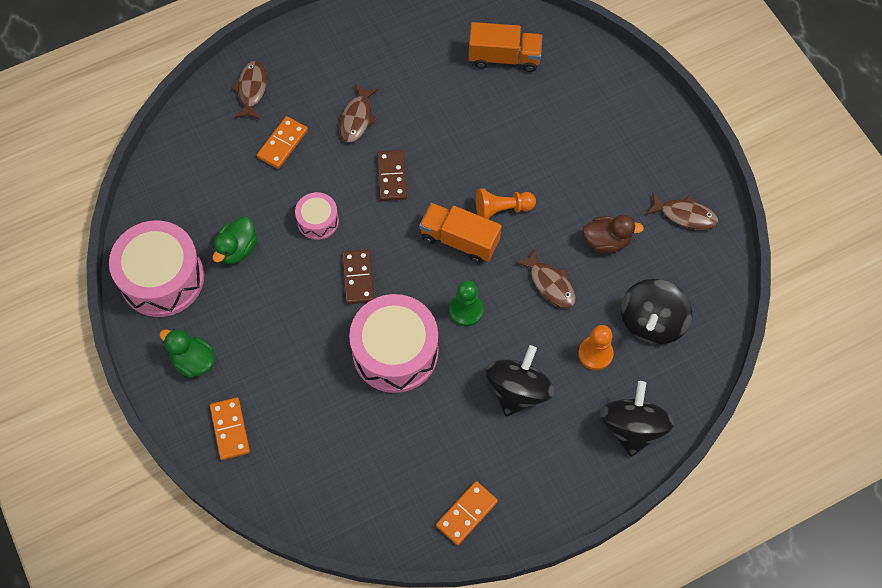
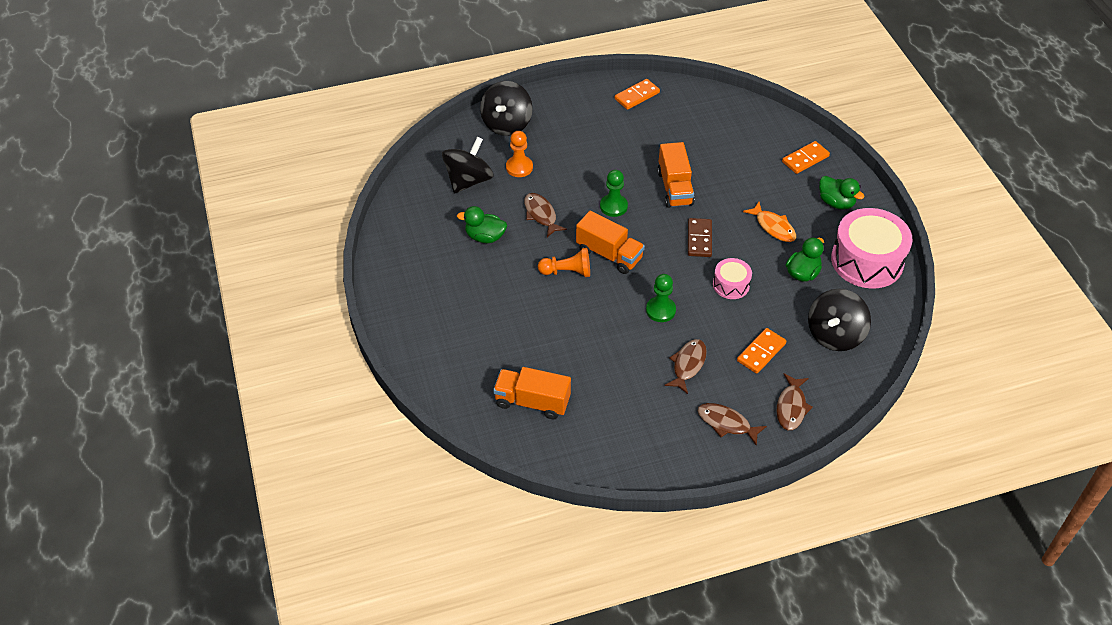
camera: 170 degrees left, 15 degrees down
orange domino [210,398,250,460] -> orange domino turned 60 degrees clockwise [782,141,830,174]
pink drum [349,294,438,393] -> orange truck [657,142,695,208]
brown domino [377,150,407,201] -> green pawn [646,274,676,322]
black spinning top [486,345,555,416] -> black spinning top moved to [808,289,871,351]
brown duck [582,215,644,253] -> green duck [457,206,507,243]
brown fish [646,192,719,230] -> brown fish moved to [698,403,767,446]
none -> orange fish [743,202,796,242]

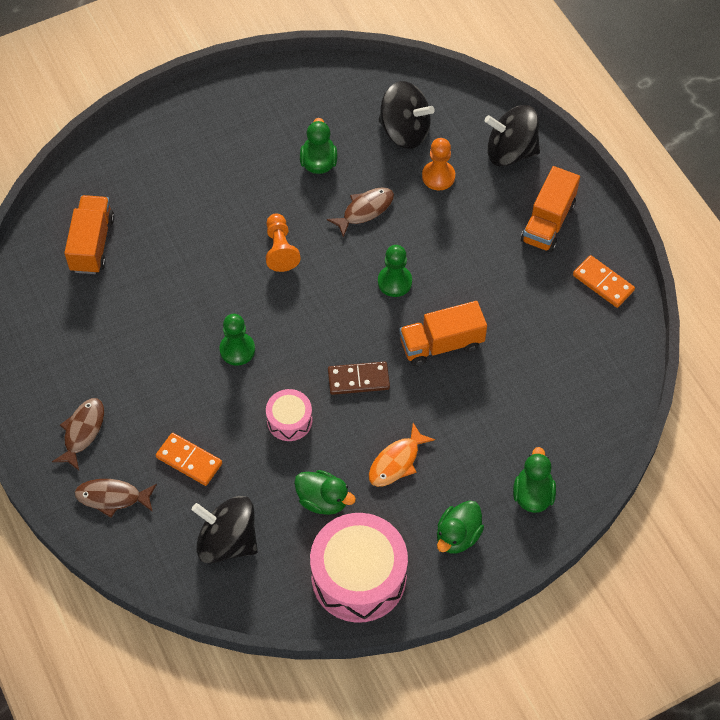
camera: 80 degrees right, 10 degrees up
orange truck [576,211,645,274] -> orange truck moved to [521,166,580,252]
brown fish [664,339,707,394] -> none
orange domino [782,141,830,174] -> green duck [513,447,556,513]

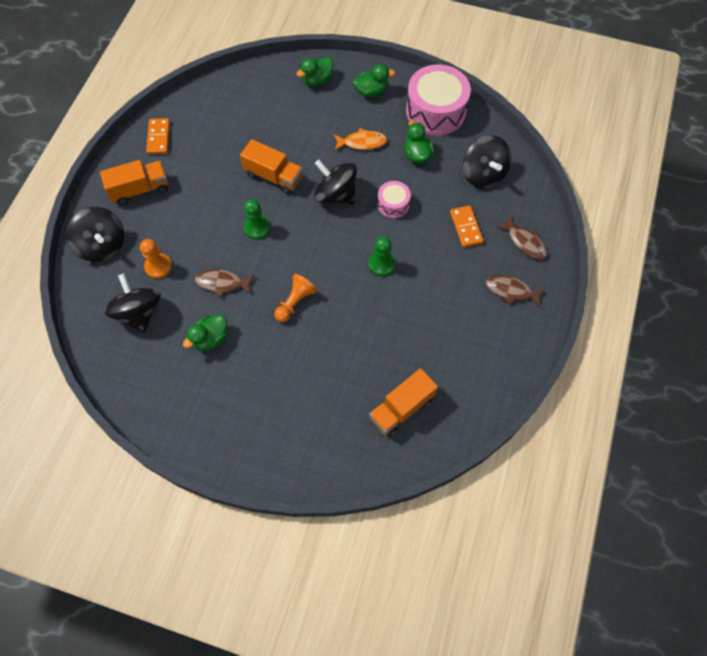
camera: 135 degrees left, 5 degrees up
brown fish [52,398,104,470] -> brown fish turned 45 degrees clockwise [486,275,545,307]
brown domino [328,361,390,395] -> black spinning top [314,160,357,205]

